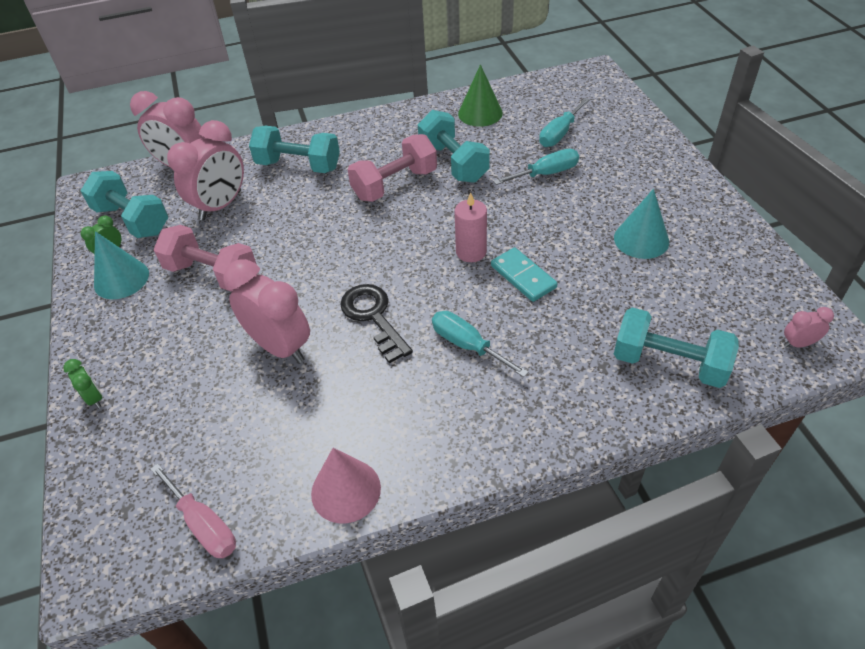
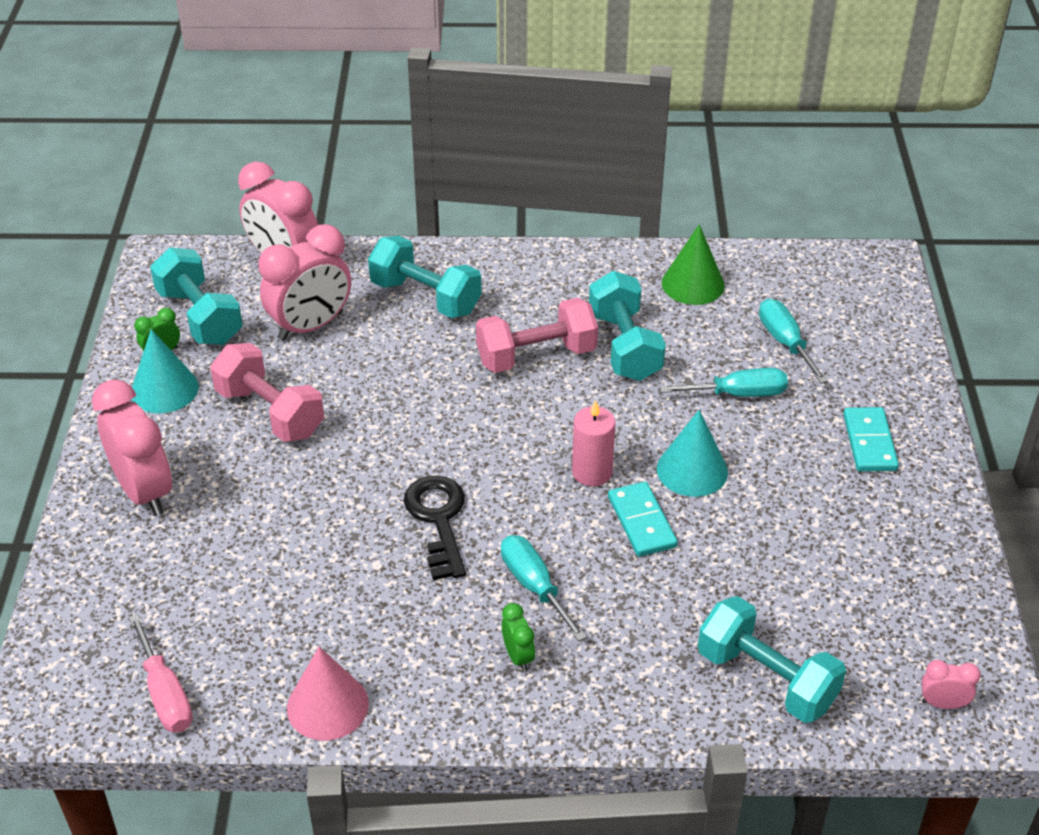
camera: 15 degrees right, 5 degrees down
green clock [63,359,102,408] -> green clock moved to [502,603,535,672]
pink clock [224,259,310,363] -> pink clock moved to [92,379,172,516]
turquoise screwdriver [539,98,590,147] -> turquoise screwdriver turned 105 degrees clockwise [759,299,828,384]
turquoise cone [614,189,669,259] -> turquoise cone moved to [657,410,728,497]
none -> turquoise domino [843,407,899,471]

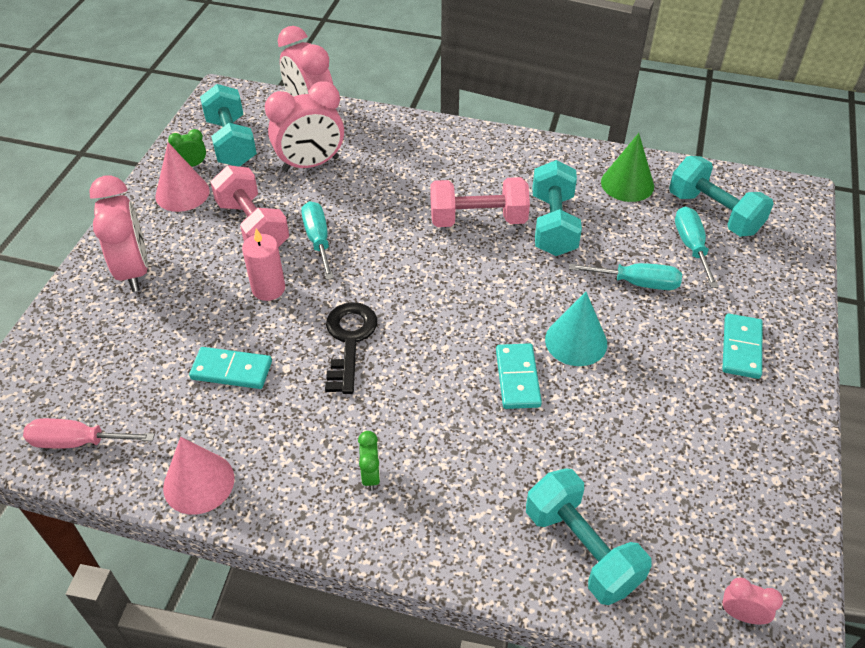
camera: 15 degrees right, 5 degrees up
pink screwdriver [129,614,193,733] -> pink screwdriver turned 105 degrees clockwise [23,418,155,448]
turquoise cone [132,329,199,413] -> pink cone [155,142,210,212]
turquoise dumbbell [368,236,482,318] -> turquoise dumbbell moved to [669,156,773,237]
turquoise screwdriver [501,535,587,642] -> turquoise screwdriver moved to [301,201,334,280]
pink candle [572,400,616,486] -> pink candle moved to [242,229,285,301]
none -> turquoise domino [189,347,272,389]

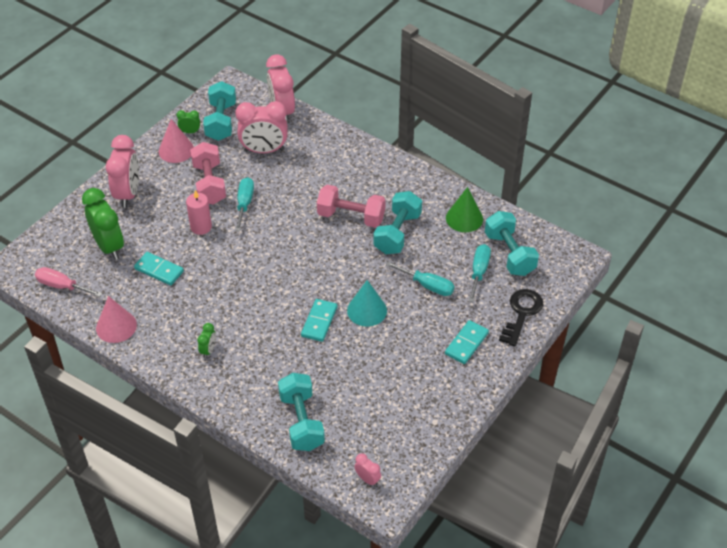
camera: 20 degrees right, 0 degrees up
black key [325,302,377,394] -> black key moved to [499,289,543,347]
none -> green clock [82,188,124,260]

